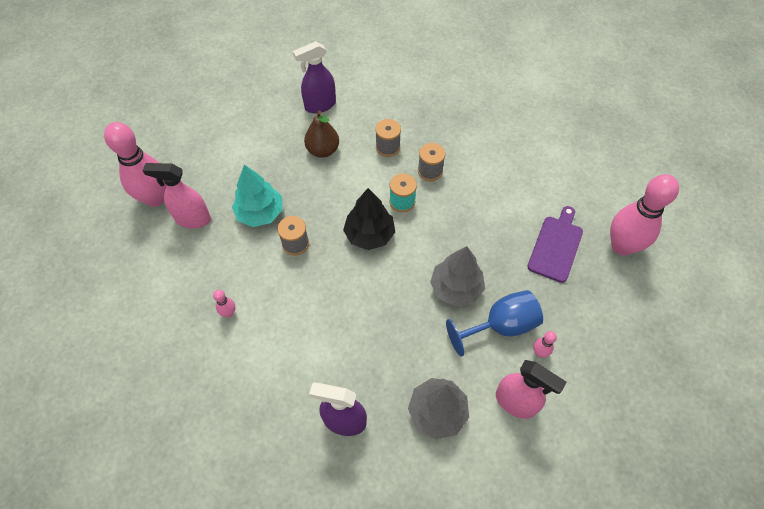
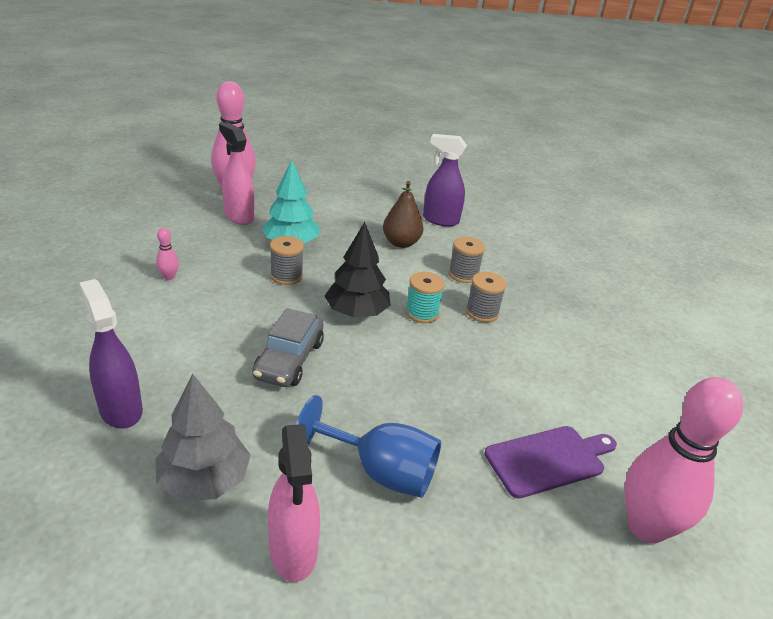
camera: 40 degrees right, 25 degrees down
grey tree [430,246,485,307] -> none
pink bowling pin [533,331,557,358] -> none
none -> grey car [252,308,324,387]

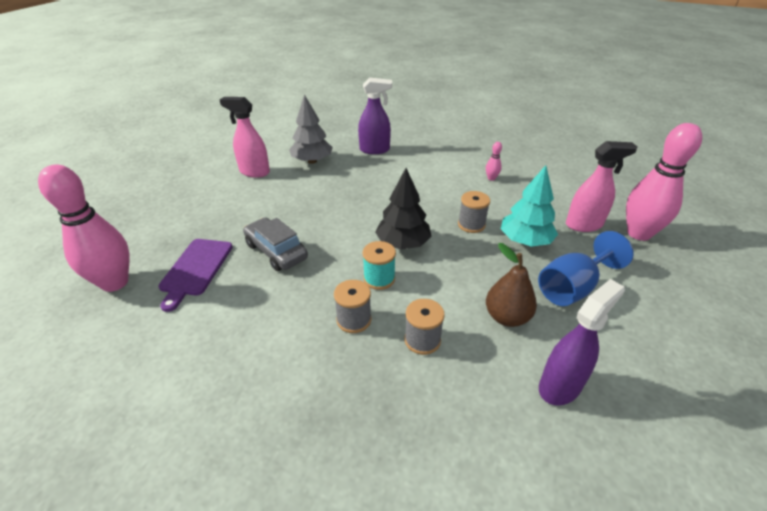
camera: 125 degrees right, 5 degrees up
grey car [252,308,324,387] -> grey car moved to [243,217,308,271]
blue goblet [296,395,441,498] -> blue goblet moved to [538,231,634,306]

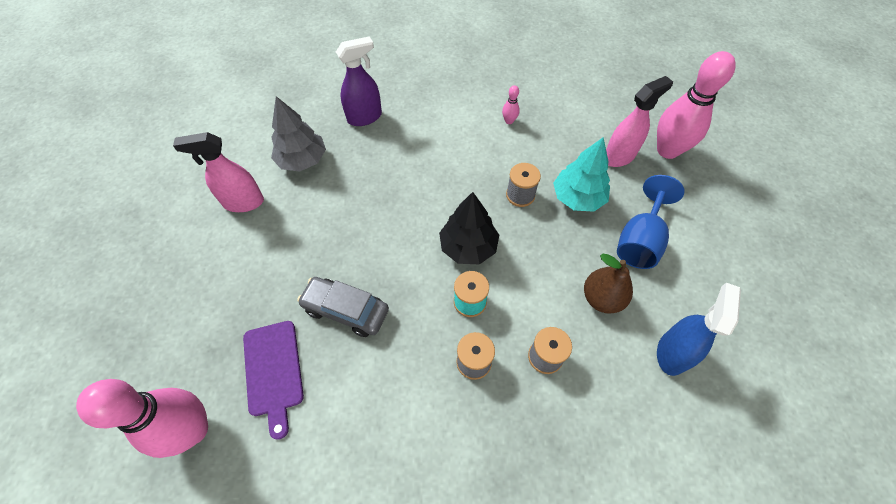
camera: 25 degrees left, 20 degrees up
purple spray bottle [539,279,625,406] -> blue spray bottle [657,283,741,376]

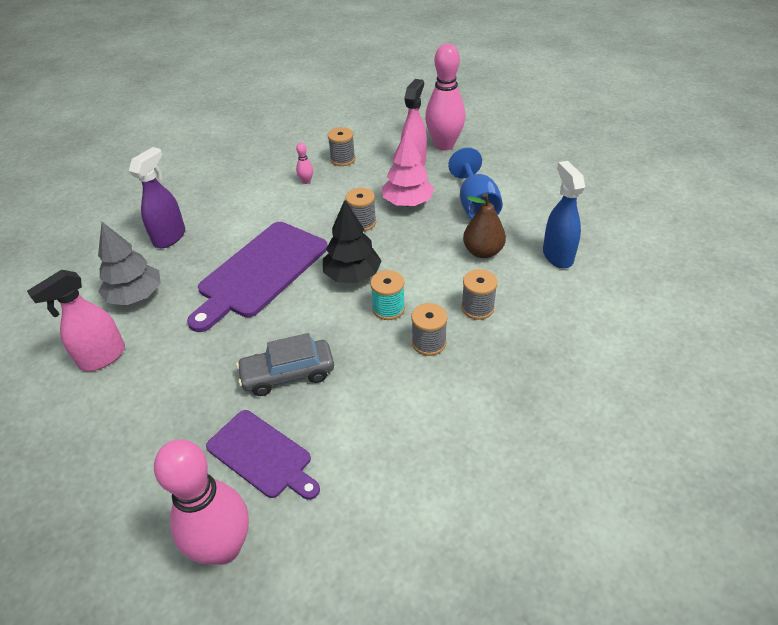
camera: 35 degrees left, 15 degrees down
turquoise tree [553,137,610,212] -> pink tree [382,129,434,206]
none -> purple cutting board [187,222,328,332]
none -> grey spool [328,127,355,166]

